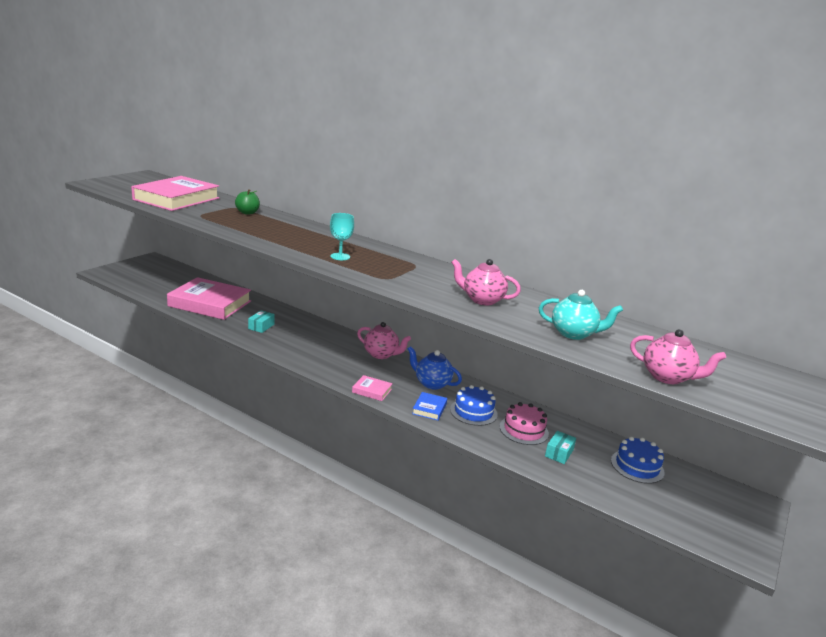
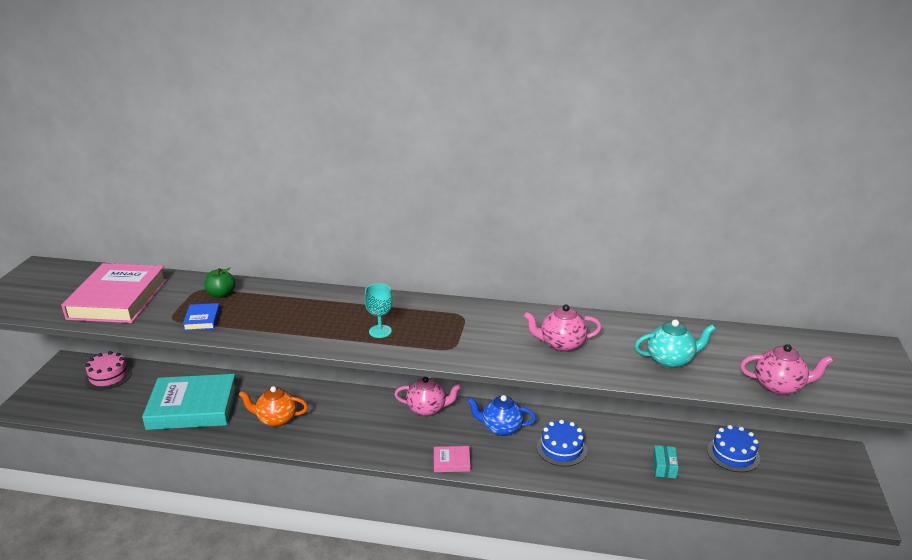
camera: 20 degrees left, 5 degrees up
pink book [167,277,251,320] -> turquoise book [142,374,237,430]
turquoise box [248,310,275,333] -> orange teapot [239,386,308,427]
blue book [412,392,447,420] -> blue book moved to [183,303,220,331]
pink cake [500,402,549,445] -> pink cake moved to [85,351,132,390]

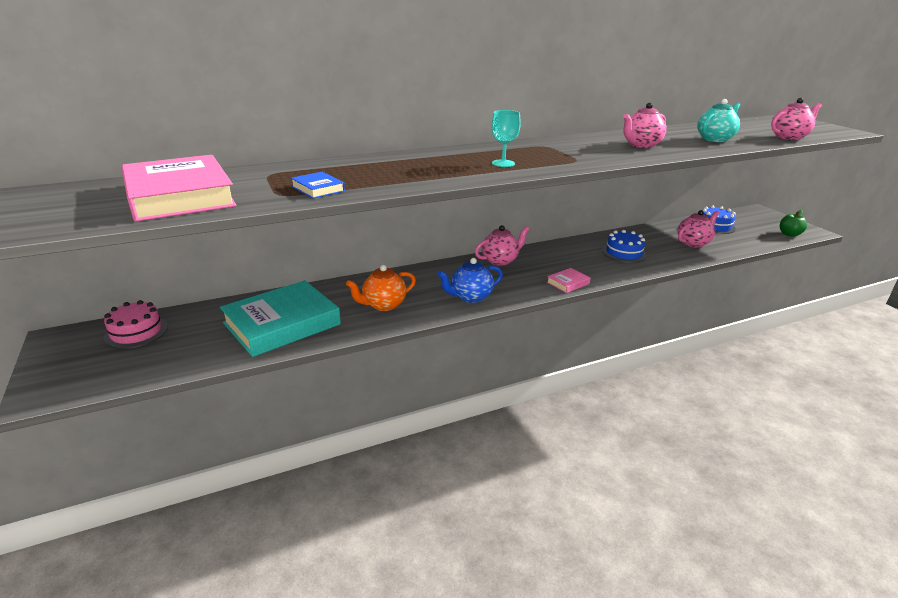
camera: 35 degrees left, 0 degrees up
green apple [204,268,235,298] -> green apple moved to [780,210,807,237]
blue teapot [467,395,536,436] -> blue teapot moved to [438,258,503,303]
turquoise box [653,445,679,478] -> pink teapot [677,210,719,247]

